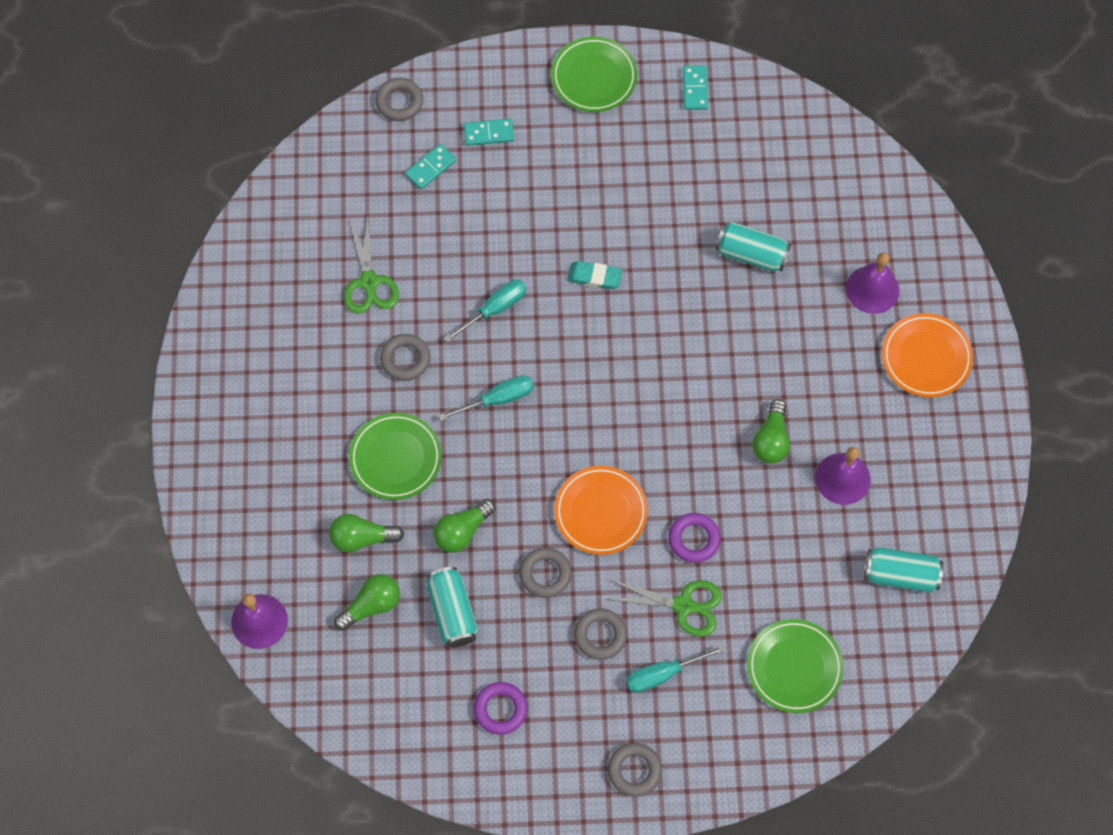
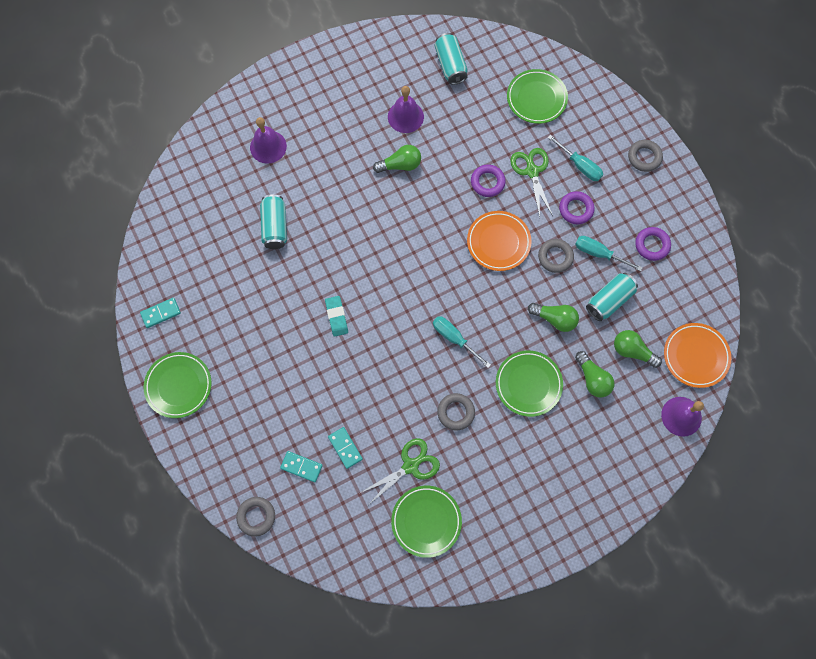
camera: 115 degrees left, 5 degrees up
turquoise screwdriver [445,279,526,342] -> turquoise screwdriver moved to [575,236,643,271]
turquoise domino [464,119,514,146] -> turquoise domino moved to [328,427,363,469]
grey ring [574,608,627,660] -> purple ring [559,191,595,224]
orange plate [882,313,973,398] -> orange plate moved to [664,323,731,388]
none -> green plate [391,486,462,558]

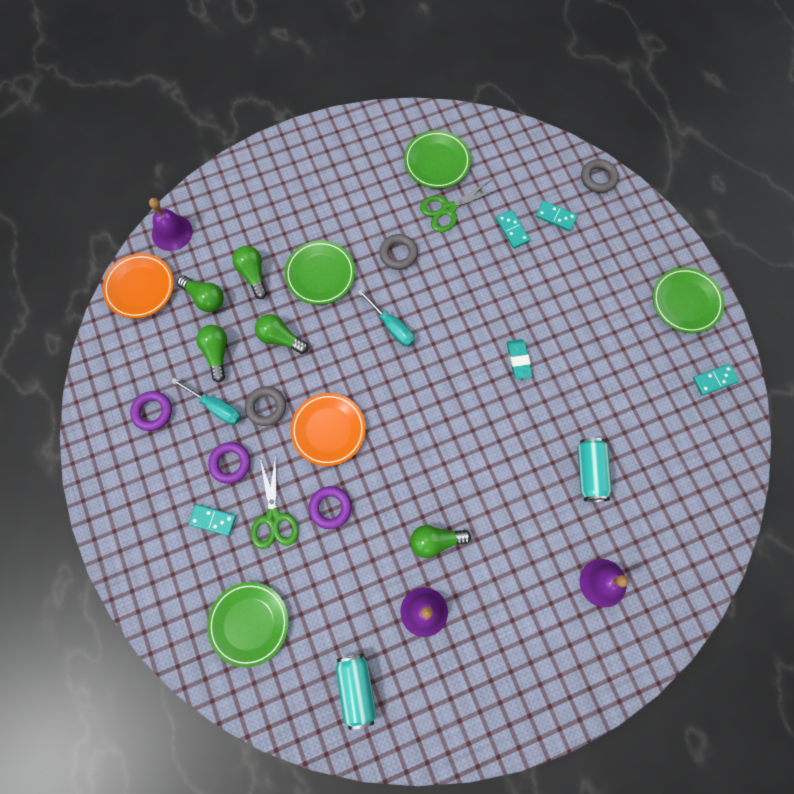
camera: 175 degrees left, 0 degrees up
turquoise screwdriver [548,135,603,181] -> turquoise domino [189,504,236,536]
turquoise can [586,273,638,321] -> green light bulb [196,325,227,383]
grey ring [628,140,663,172] -> none

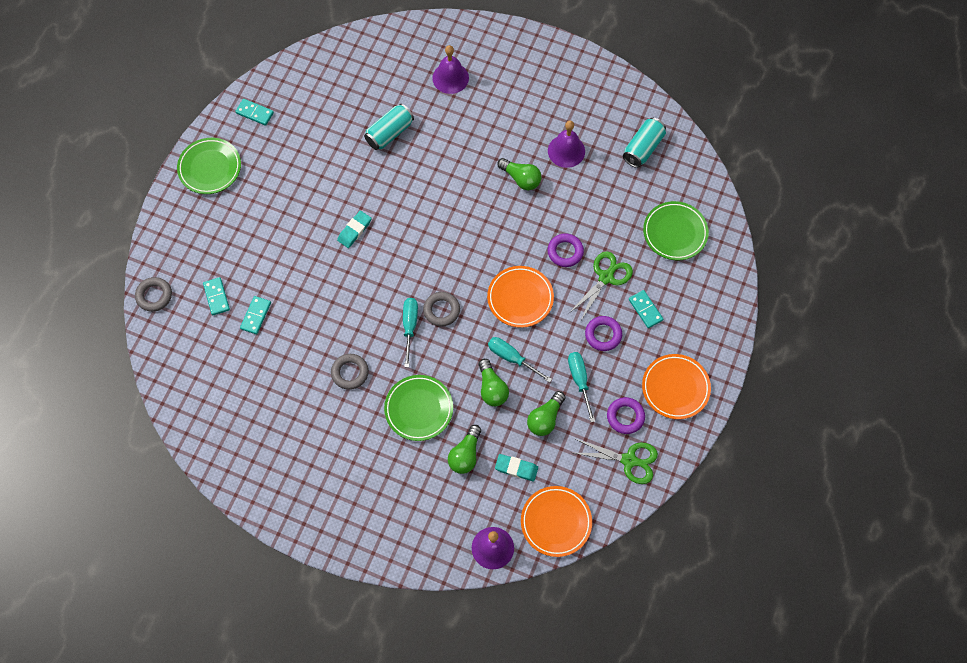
camera: 135 degrees left, 5 degrees down
green light bulb [177,276,224,312] -> turquoise eraser [495,454,538,481]
grey ring [245,386,286,426] -> grey ring moved to [423,292,460,326]
green plate [404,130,471,189] -> none
green scissors [420,178,499,232] -> green scissors moved to [574,439,658,484]
none -> turquoise screwdriver [488,337,552,383]
none -> orange plate [642,354,711,419]

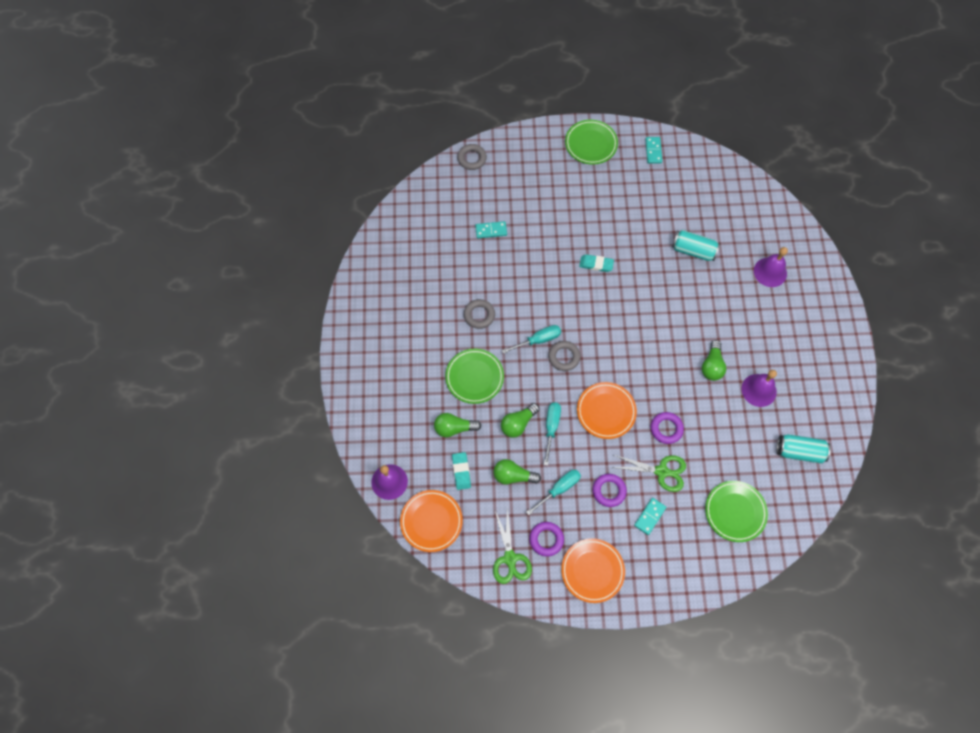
camera: 65 degrees right, 0 degrees up
turquoise domino [203,277,230,315] -> none

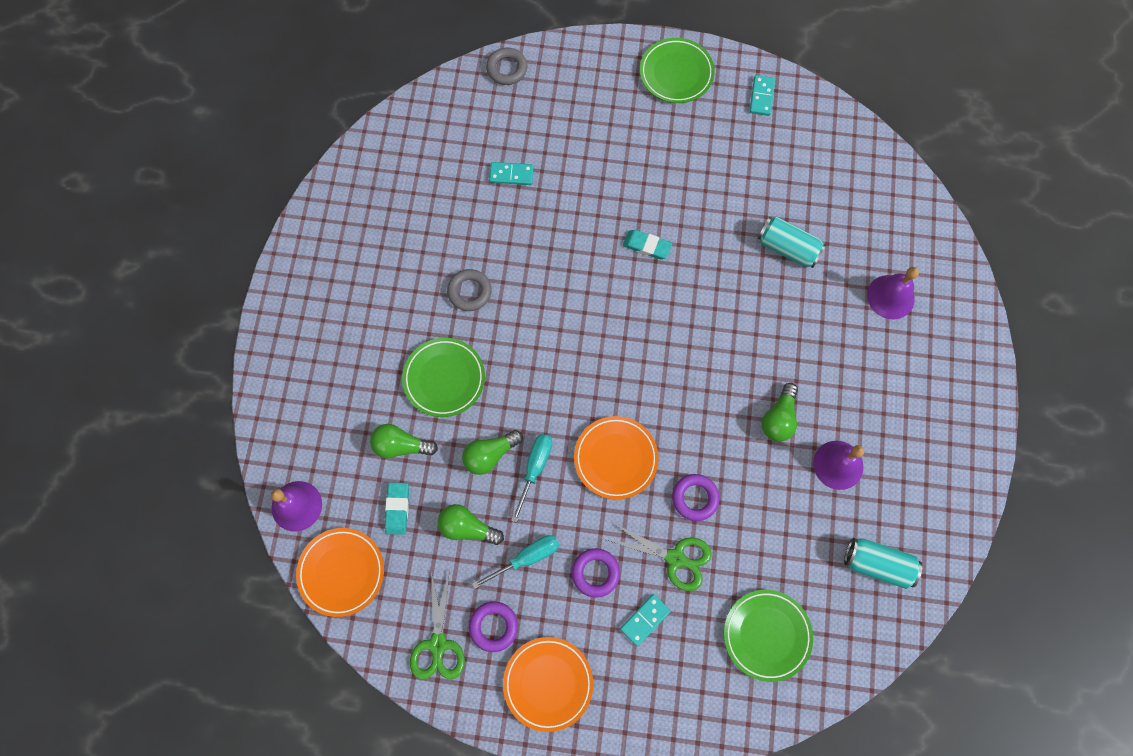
camera: 10 degrees right, 5 degrees up
turquoise screwdriver [502,325,561,354] -> none
grey ring [548,341,581,371] -> none

